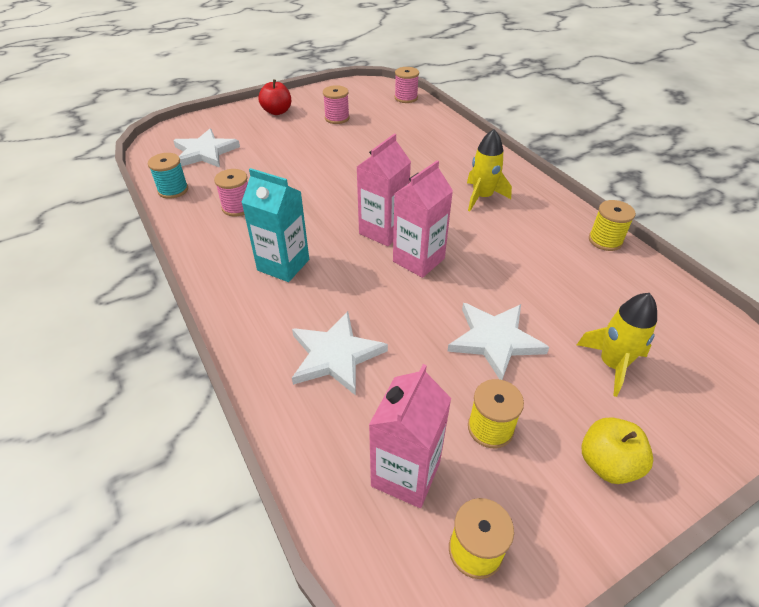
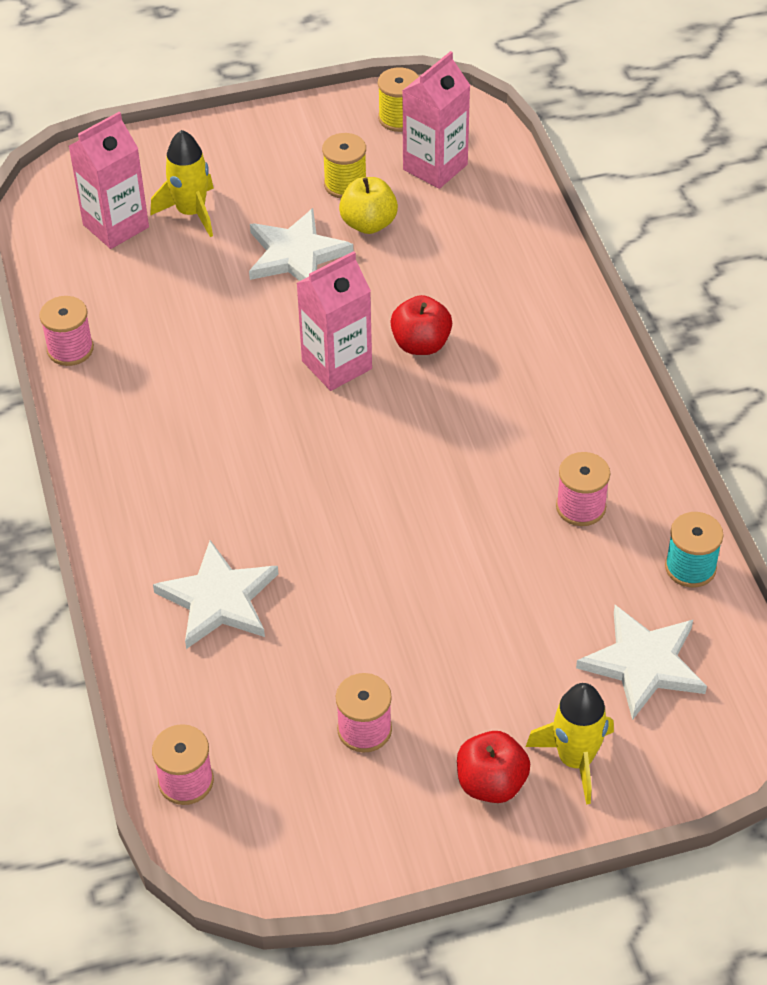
camera: 165 degrees left, 5 degrees up
turquoise carton [241,168,309,282] -> none
white star [292,311,388,396] -> white star moved to [153,540,278,649]
pink carton [357,133,411,246] -> pink carton moved to [69,112,149,249]
yellow rocket [467,129,512,211] -> yellow rocket moved to [526,683,614,805]
yellow apple [582,417,653,484] -> yellow apple moved to [339,177,398,234]
yellow spool [589,200,636,251] -> pink spool [39,296,94,366]
none -> red apple [390,295,452,355]

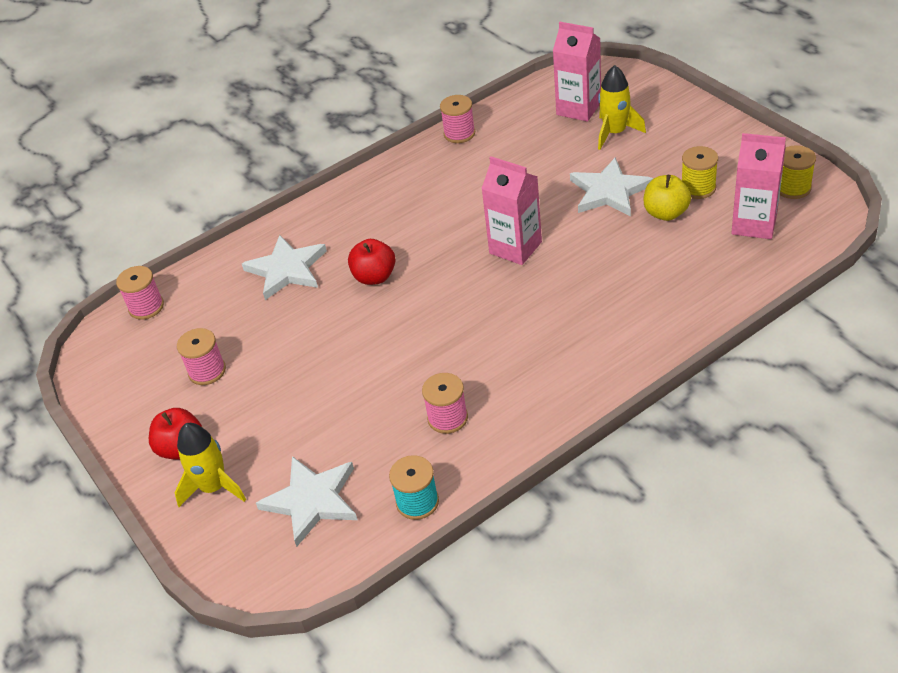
camera: 75 degrees right, 5 degrees down
red apple [390,295,452,355] -> red apple moved to [348,239,396,285]

